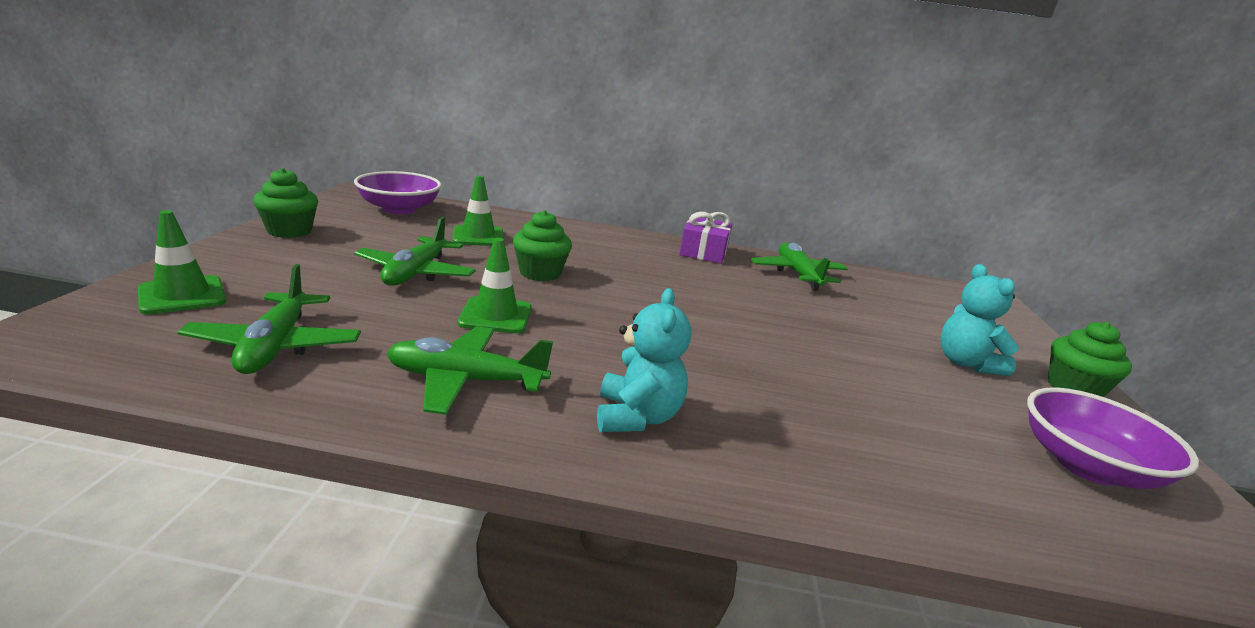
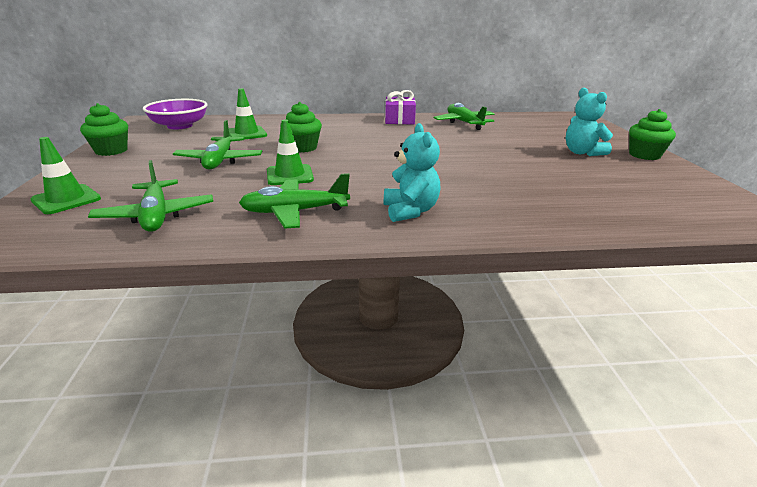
camera: 10 degrees left, 5 degrees up
purple bowl [1027,387,1199,489] -> none

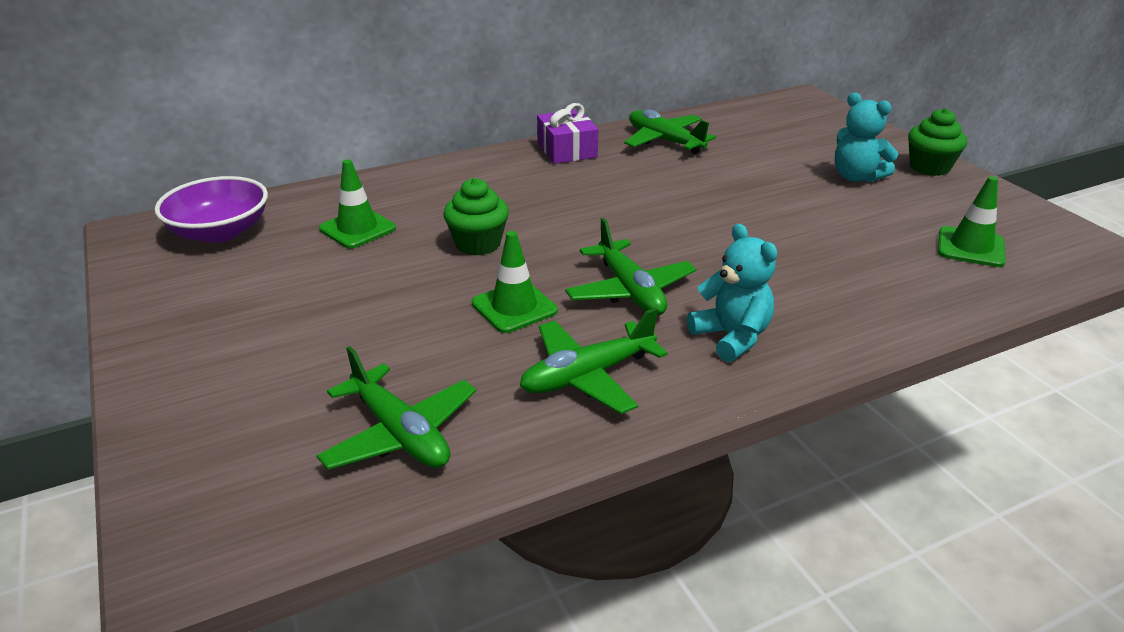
camera: 20 degrees left, 5 degrees up
green traffic cone [30,137,101,214] -> green traffic cone moved to [938,176,1006,267]
green cupcake [80,103,128,156] -> none
green plane [173,120,263,170] -> green plane moved to [565,218,697,316]

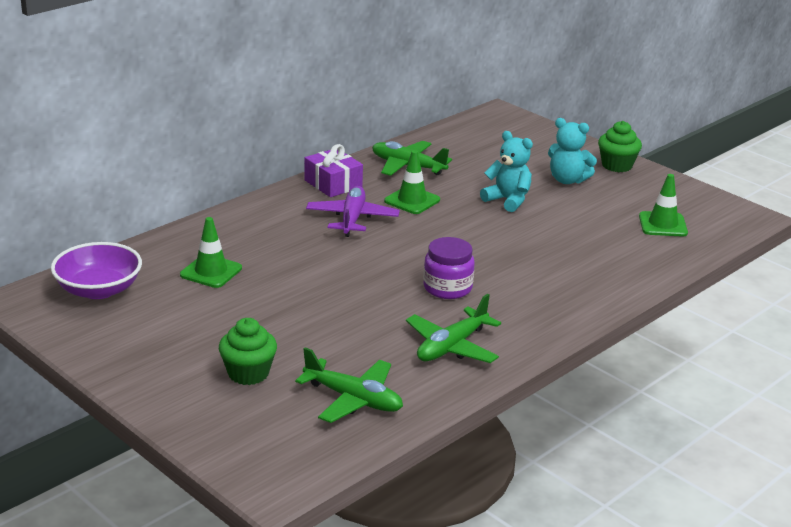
camera: 20 degrees left, 5 degrees down
green cupcake [443,178,509,256] -> green cupcake moved to [219,318,277,385]
green traffic cone [472,231,558,333] -> green traffic cone moved to [384,150,440,214]
green plane [565,218,697,316] -> purple jar [423,237,475,299]
turquoise teddy bear [687,224,777,362] -> turquoise teddy bear moved to [480,131,533,212]
none -> purple plane [306,186,400,237]

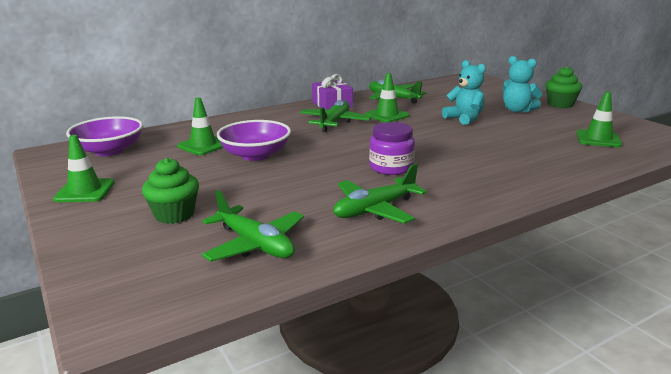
camera: 15 degrees right, 5 degrees down
purple plane [306,186,400,237] -> green plane [300,100,372,132]
none -> green traffic cone [53,135,115,202]
none -> purple bowl [217,120,291,161]

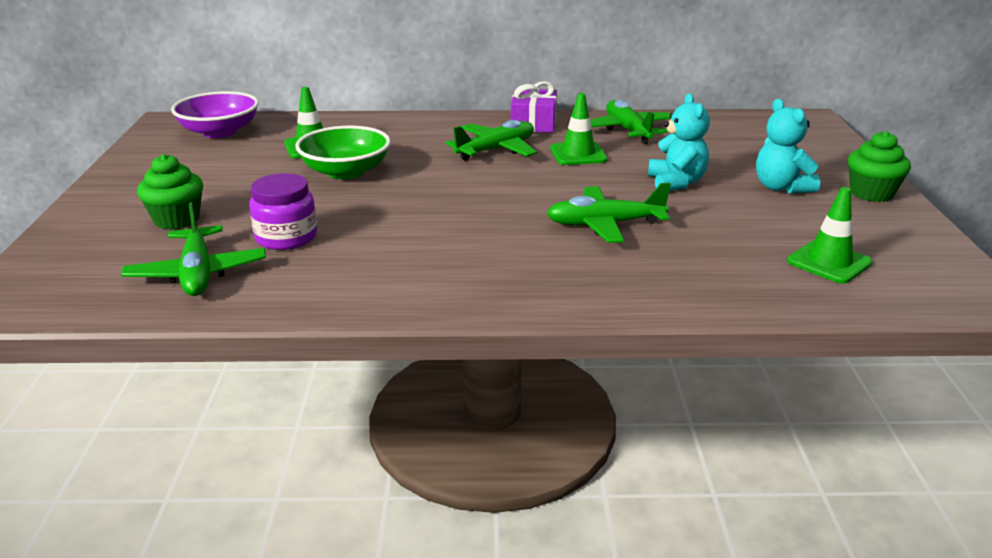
camera: 30 degrees right, 5 degrees up
green traffic cone [53,135,115,202] -> none
purple bowl [217,120,291,161] -> green bowl [295,125,391,179]
green plane [333,164,427,224] -> green plane moved to [546,183,671,243]
purple jar [369,122,415,175] -> purple jar moved to [249,173,317,250]

